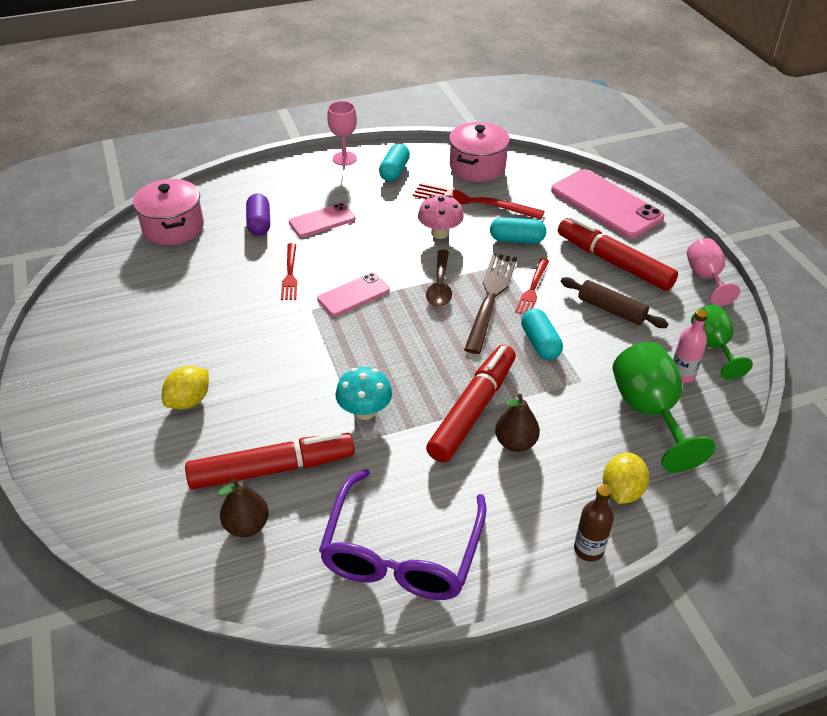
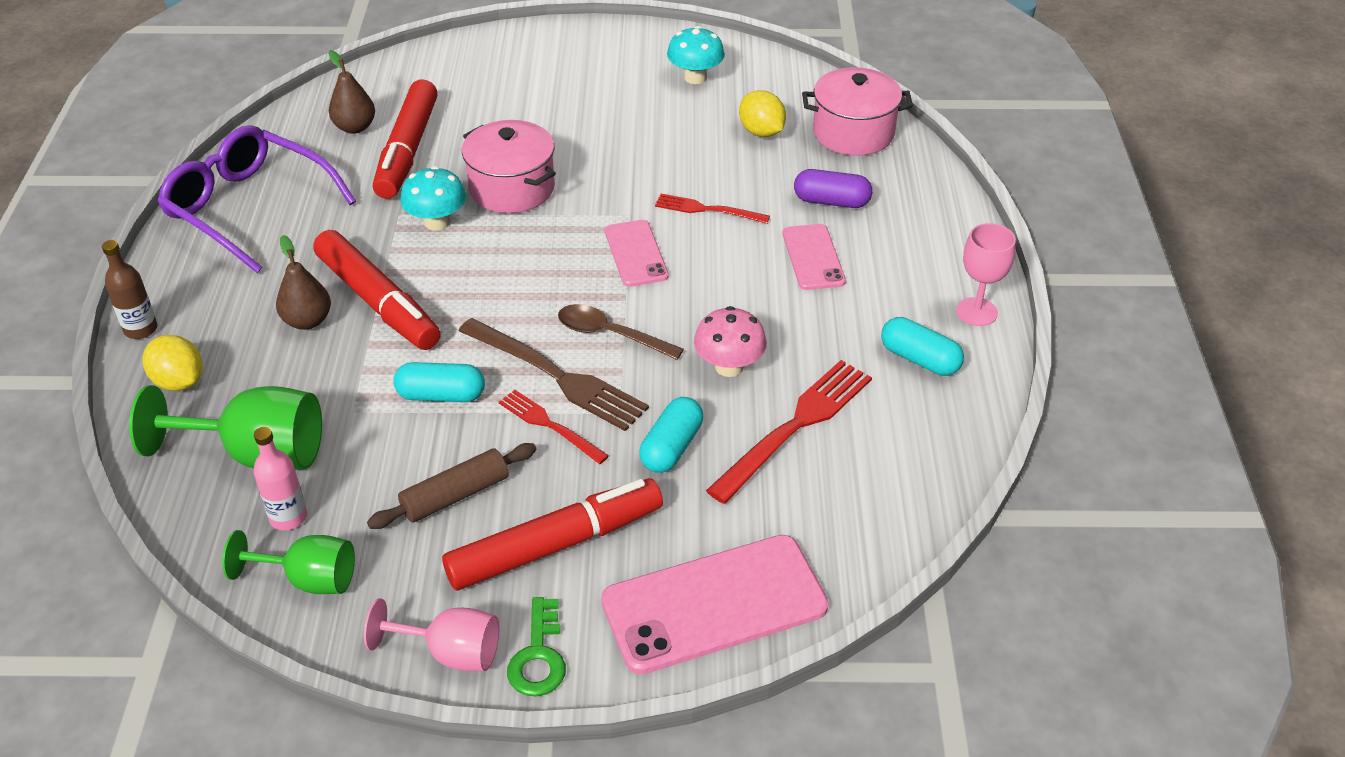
camera: 110 degrees right, 0 degrees up
yellow lemon [162,366,209,409] -> yellow lemon moved to [739,90,786,137]
pink pot [449,122,510,182] -> pink pot moved to [462,120,556,213]
none -> green key [507,597,566,696]
none -> turquoise mushroom [667,26,725,84]

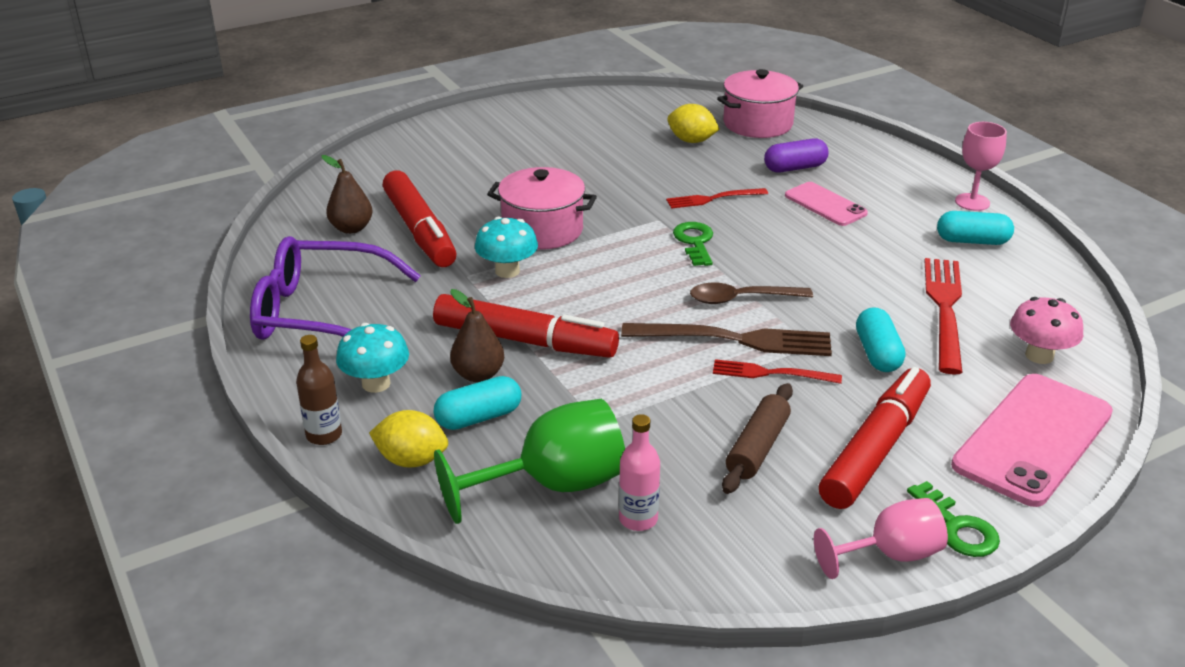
camera: 30 degrees left, 10 degrees down
green goblet [222,530,355,594] -> none
turquoise capsule [394,362,485,402] -> turquoise capsule moved to [434,376,521,430]
pink phone [605,220,669,287] -> green key [673,222,713,266]
turquoise mushroom [667,26,725,84] -> turquoise mushroom moved to [336,323,409,393]
pink mushroom [694,306,767,377] -> pink mushroom moved to [1010,297,1083,364]

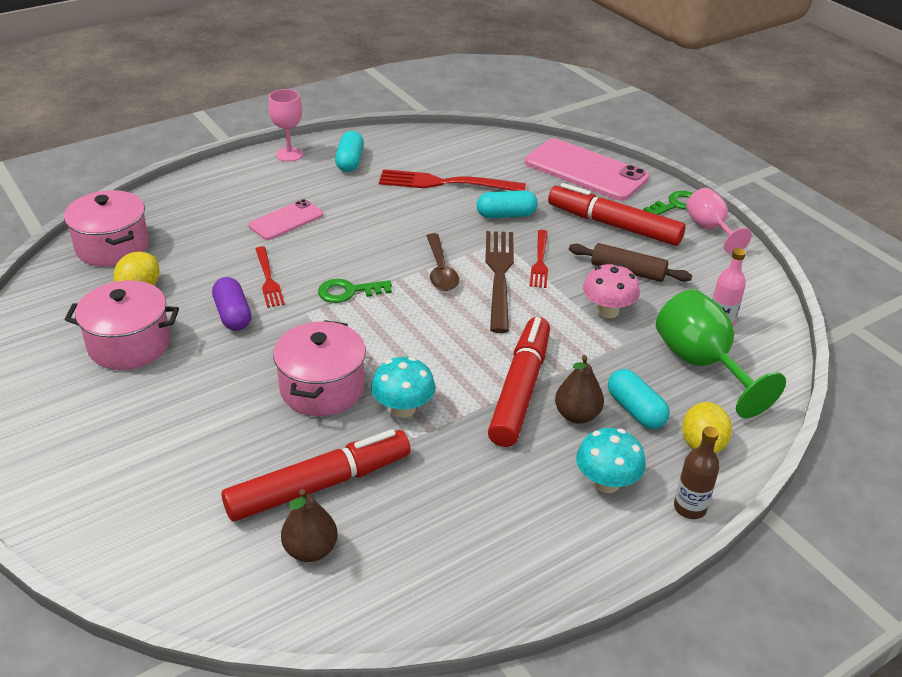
camera: 95 degrees left, 5 degrees up
purple glasses [250,236,421,340] -> none
purple capsule [764,138,829,172] -> purple capsule moved to [212,277,251,331]
pink mushroom [1010,297,1083,364] -> pink mushroom moved to [583,263,640,318]
none -> pink pot [65,280,179,370]

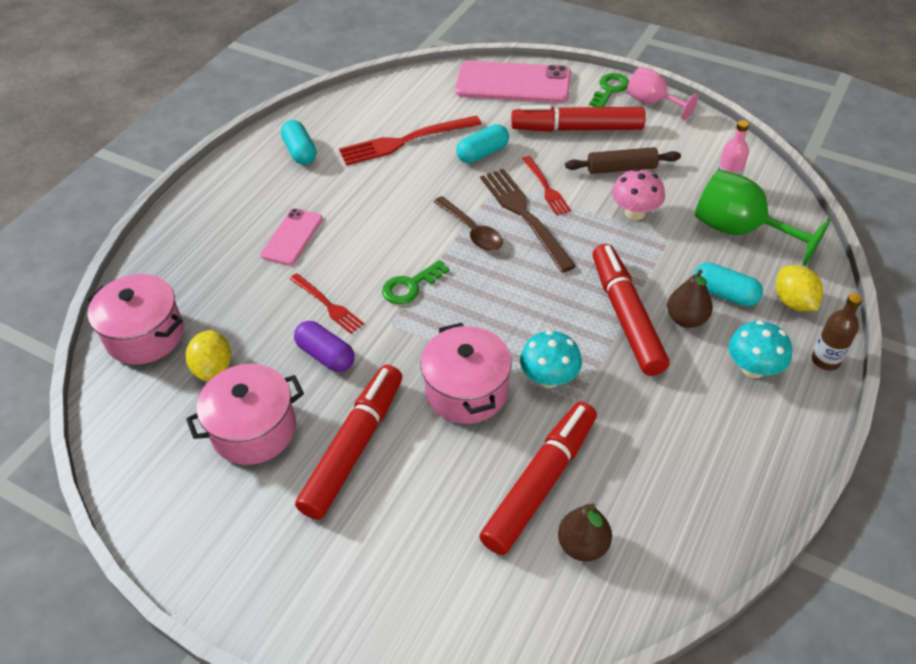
camera: 25 degrees left, 10 degrees up
pink goblet [269,89,303,162] -> none
none -> red marker [295,365,402,520]

